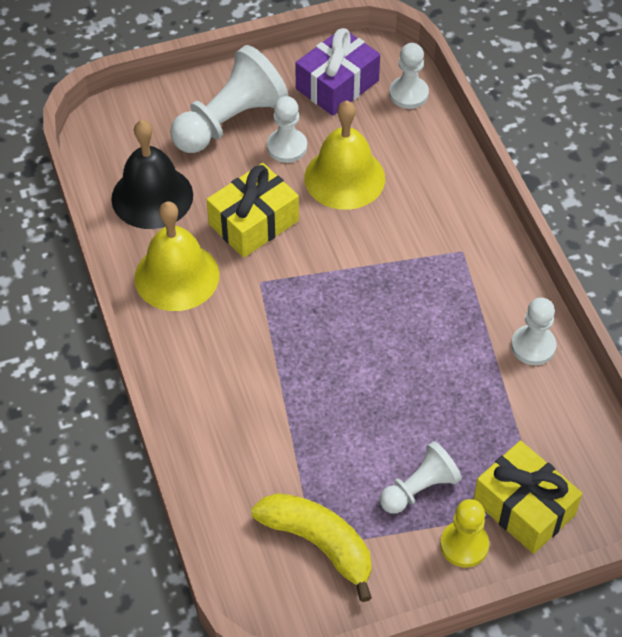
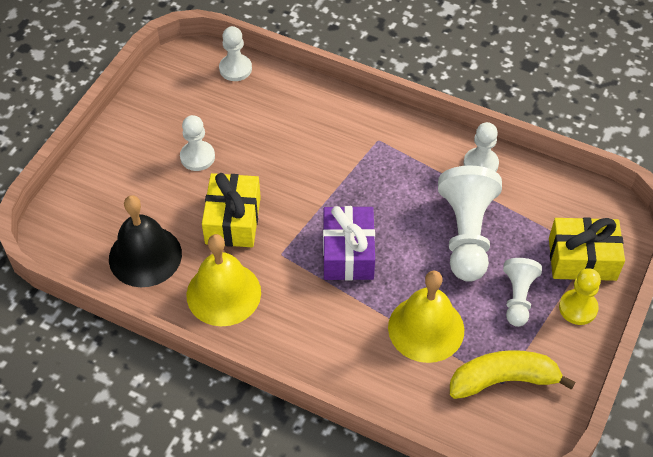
camera: 45 degrees left, 0 degrees up
white pawn [170,45,289,153] -> white pawn moved to [438,165,502,282]
purple gift [295,28,380,116] -> purple gift moved to [323,206,375,280]
yellow bell [305,101,385,210] -> yellow bell moved to [388,271,464,363]

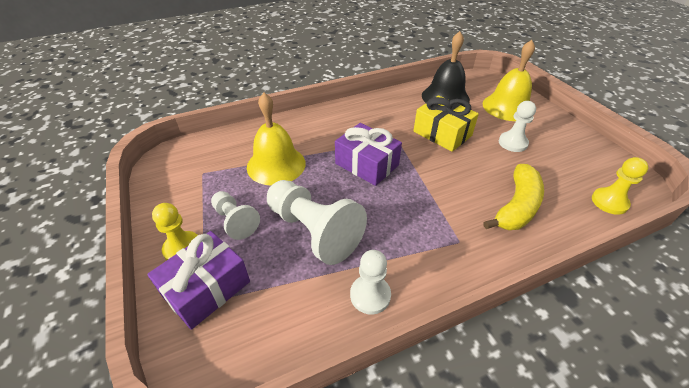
camera: 130 degrees right, 10 degrees down
yellow bell [186,234,261,326] -> yellow bell moved to [483,40,535,121]
white pawn [219,26,252,81] -> yellow pawn [592,157,649,215]
yellow banana [450,350,575,399] -> yellow banana moved to [483,164,544,230]
yellow gift [549,217,625,281] -> purple gift [147,231,250,330]

